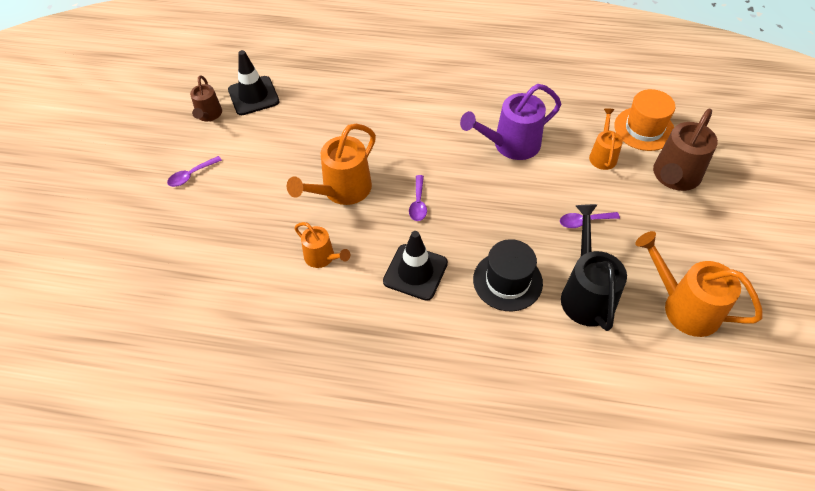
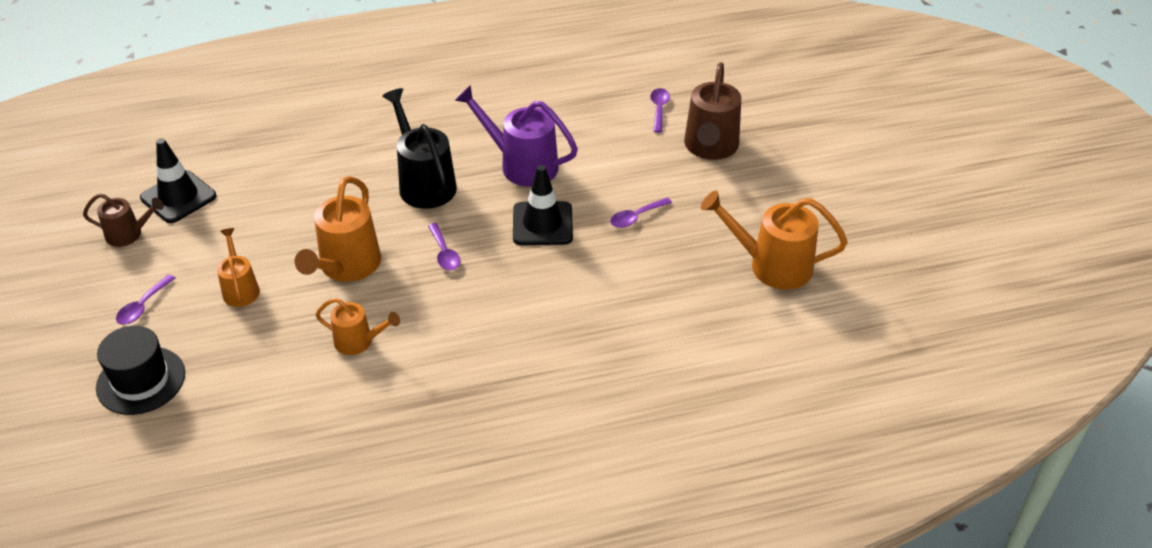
camera: 25 degrees left, 10 degrees down
brown watering can [190,75,222,121] -> brown watering can turned 60 degrees counterclockwise [83,193,164,247]
black traffic cone [383,231,448,301] -> black traffic cone moved to [513,165,573,245]
purple watering can [460,84,561,160] -> purple watering can turned 75 degrees clockwise [455,85,578,187]
black hat [473,239,543,311] -> black hat moved to [96,326,185,415]
black watering can [561,204,627,331] -> black watering can moved to [382,88,457,209]
orange watering can [589,108,623,170] -> orange watering can moved to [217,228,260,307]
orange hat [614,89,675,151] -> purple spoon [650,88,670,133]

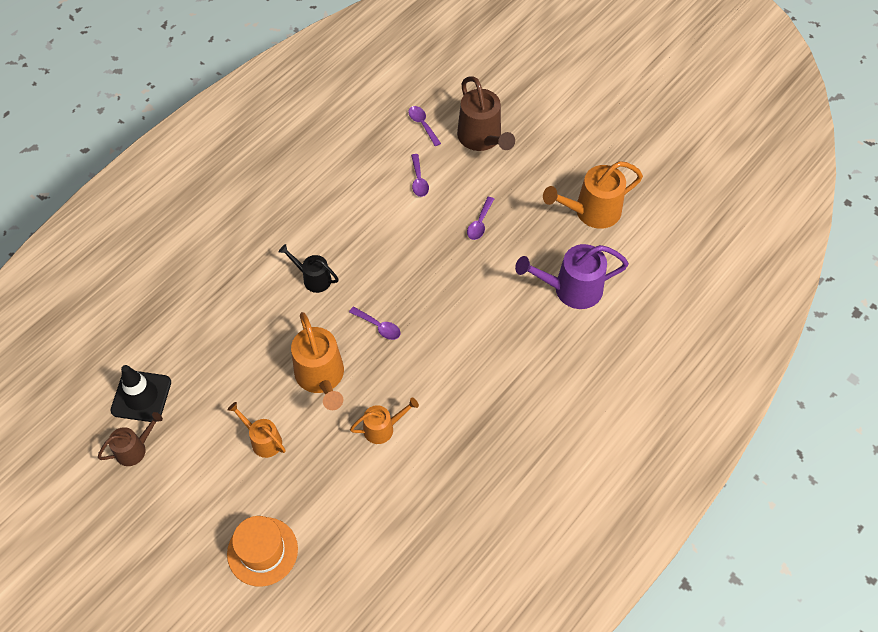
camera: 35 degrees left, 15 degrees up
black hat [96,326,185,415] -> orange hat [227,516,298,587]
purple spoon [116,274,175,325] -> purple spoon moved to [411,154,429,197]
black watering can [382,88,457,209] -> black watering can [279,244,339,293], size x0.59
purple watering can [455,85,578,187] -> purple watering can moved to [515,244,629,309]
black traffic cone [513,165,573,245] -> none

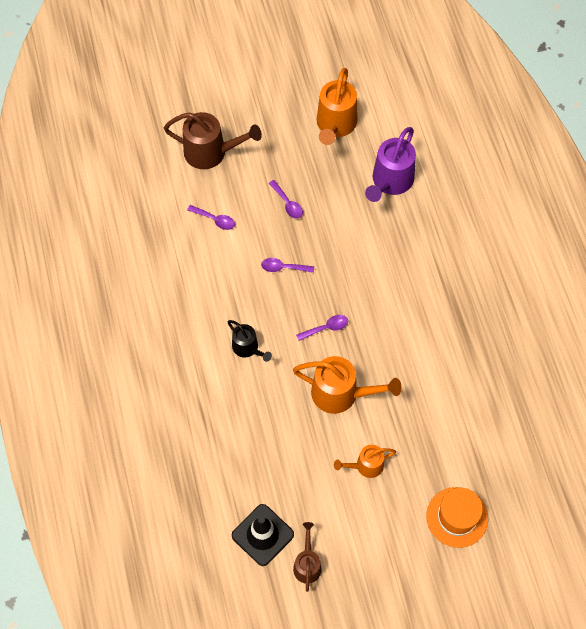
camera: 55 degrees left, 5 degrees up
black watering can [279,244,339,293] -> black watering can turned 105 degrees counterclockwise [227,320,272,362]
orange watering can [350,397,419,444] -> none
purple spoon [408,106,441,146] -> purple spoon moved to [261,258,314,273]

